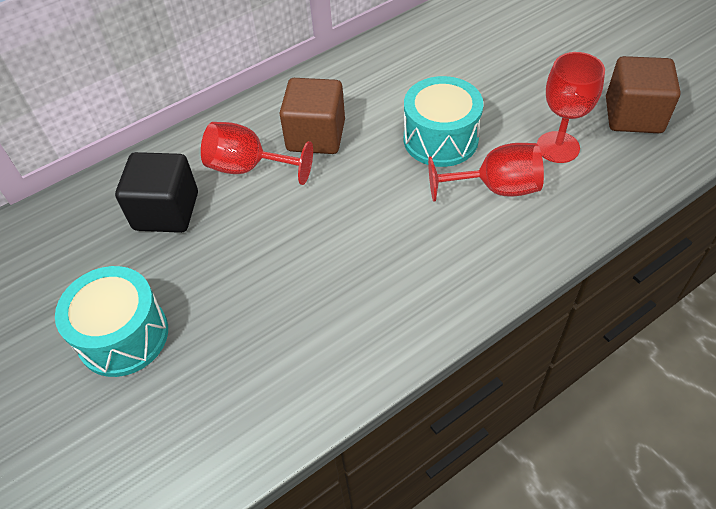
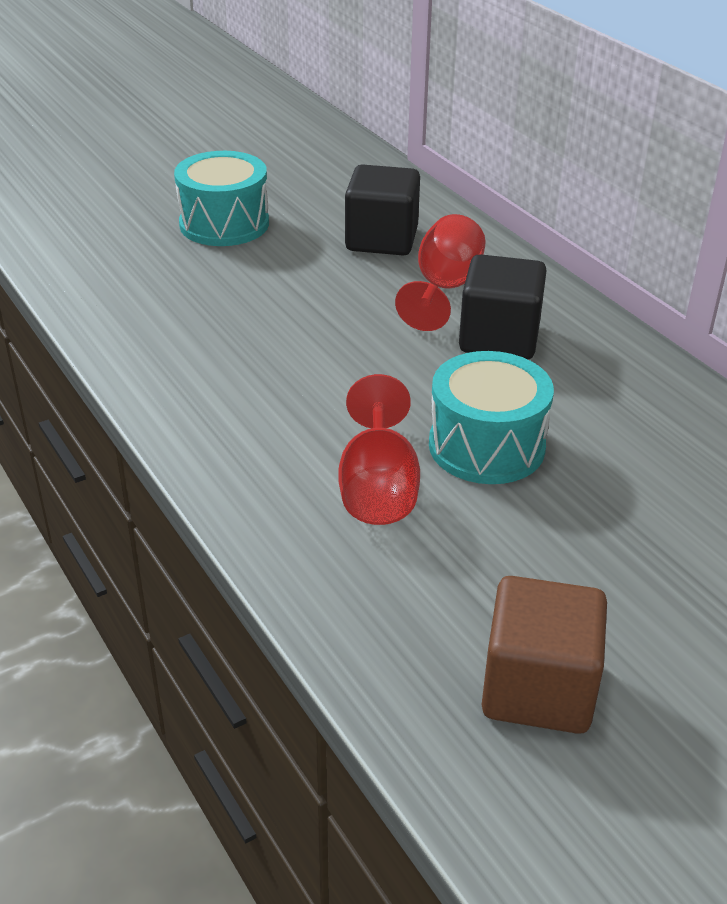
camera: 90 degrees right, 15 degrees down
brown cube [279,78,345,154] -> black cube [459,254,547,359]
red goblet [537,52,605,163] -> none

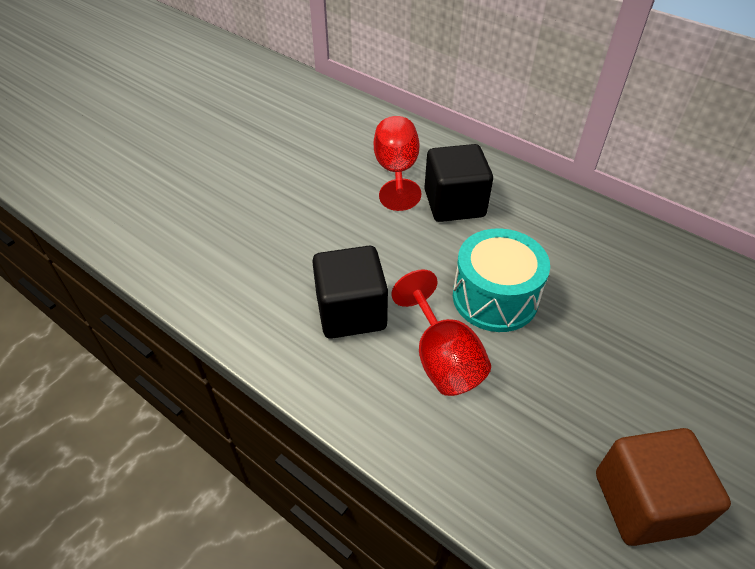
camera: 20 degrees left, 10 degrees up
turquoise drum [174,151,269,246] -> none
black cube [345,164,420,256] -> black cube moved to [312,246,388,339]

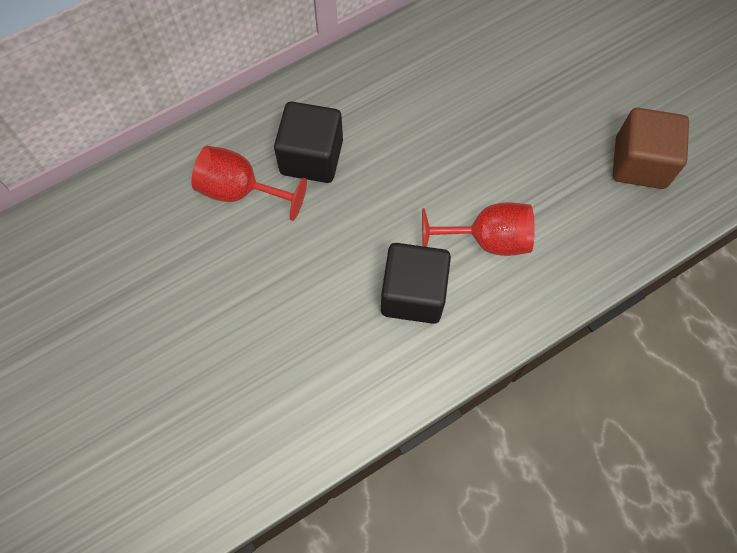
camera: 70 degrees left, 20 degrees up
turquoise drum [453,228,550,332] -> none

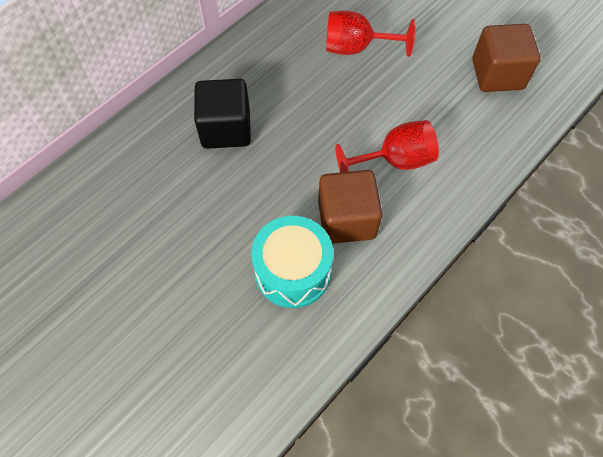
camera: 15 degrees left, 5 degrees down
red goblet [192,146,307,221] -> red goblet moved to [326,11,415,57]
black cube [381,243,451,324] -> brown cube [318,170,382,244]
none -> turquoise drum [251,216,333,308]

